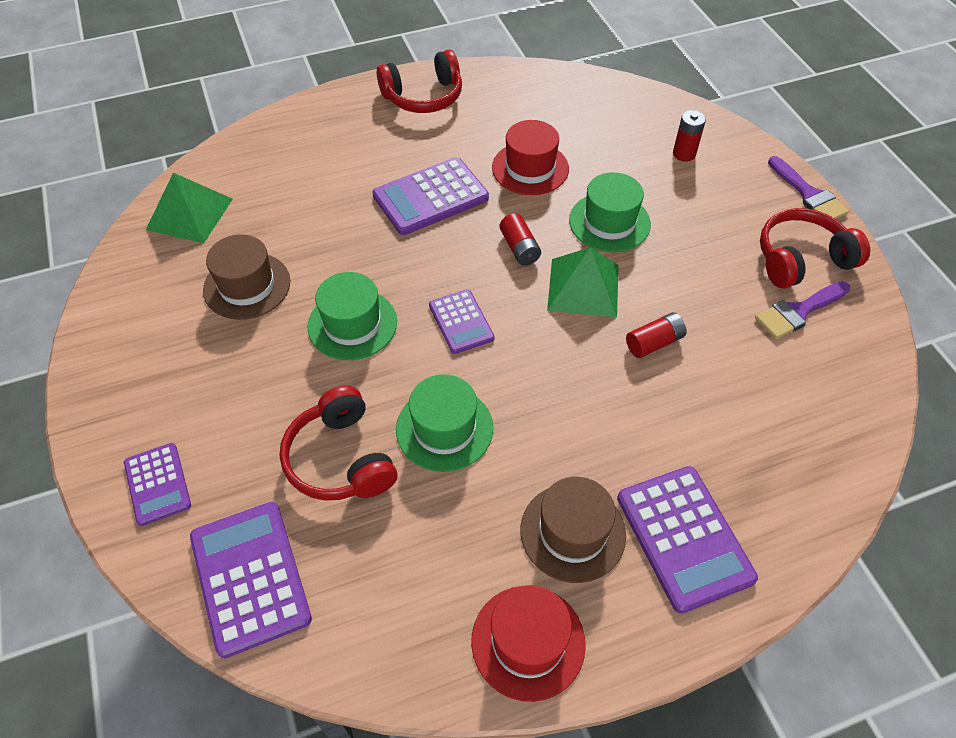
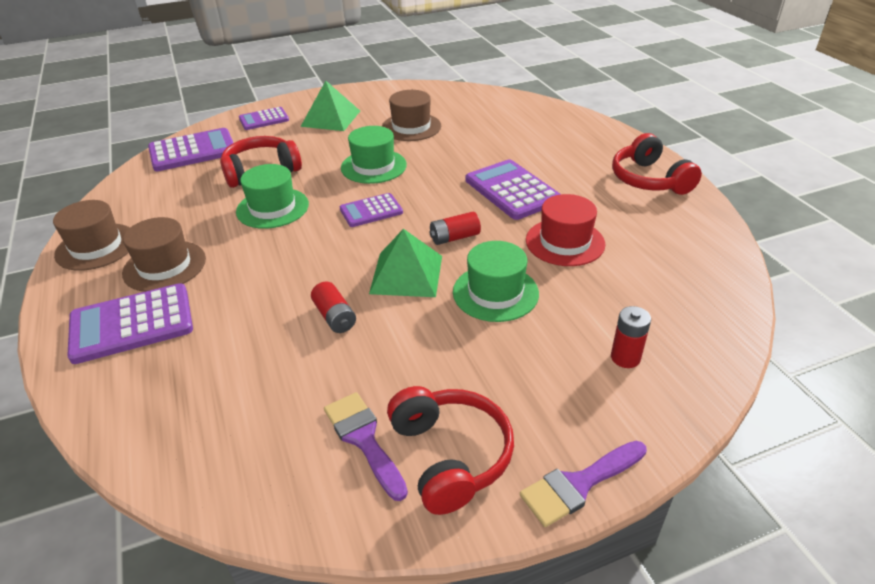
camera: 90 degrees right, 15 degrees down
green pyramid [146,173,233,243] -> green pyramid moved to [301,81,360,131]
red hat [471,585,586,702] -> brown hat [53,200,130,271]

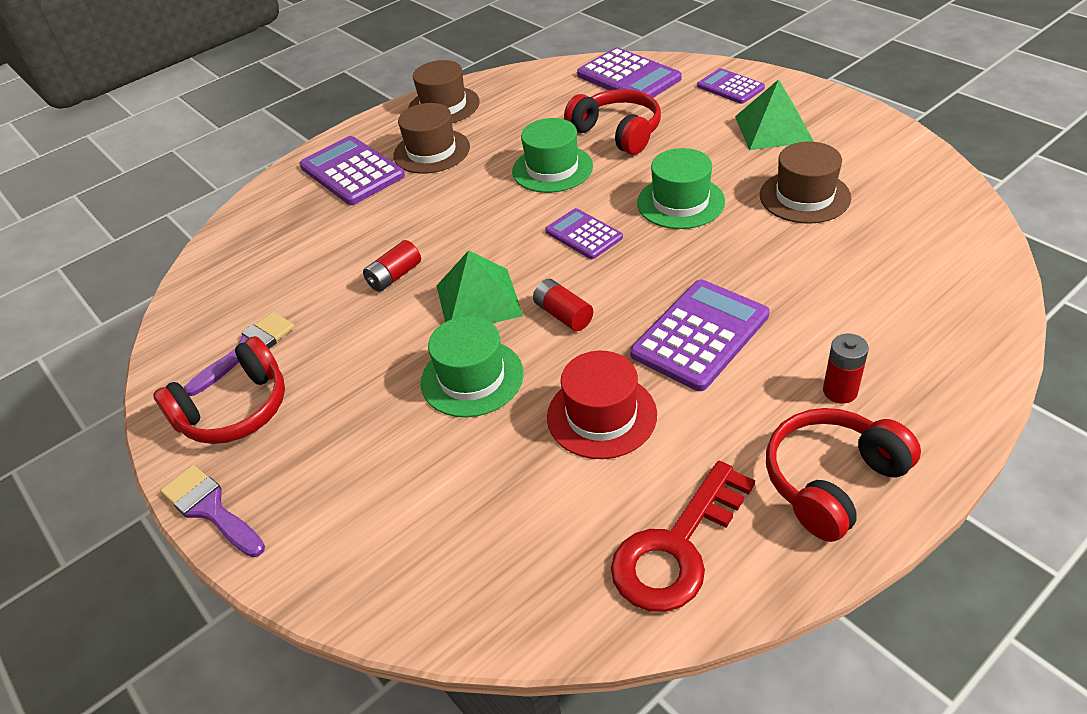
camera: 75 degrees right, 5 degrees up
red battery [611,306,651,368] -> red battery moved to [823,334,869,404]
none -> red key [611,461,755,612]

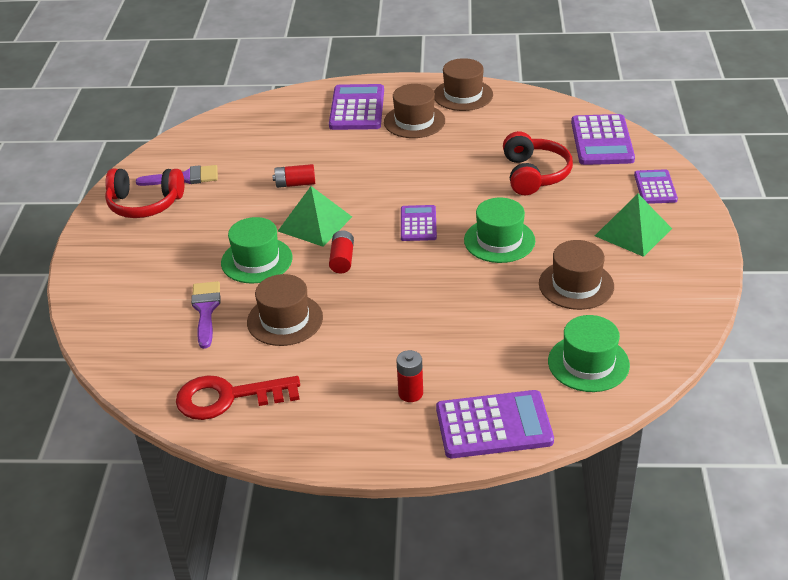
camera: 40 degrees right, 5 degrees down
purple brush [160,465,265,557] -> purple brush moved to [191,281,220,349]
green hat [512,118,593,193] -> green hat moved to [548,315,630,392]
red hat [547,351,657,459] -> brown hat [247,274,323,346]
purple calculator [630,279,770,391] -> purple calculator moved to [436,390,554,458]
red headphones [766,408,921,542] -> none

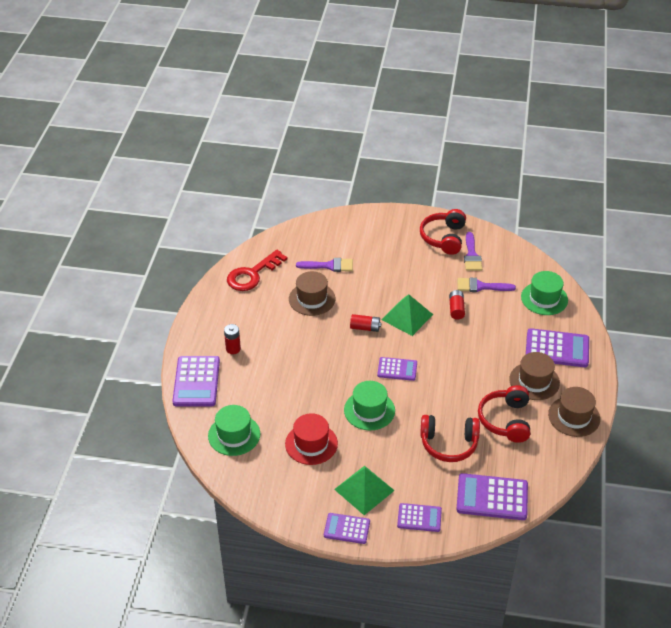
camera: 95 degrees right, 5 degrees up
red key [176,375,300,420] -> red key turned 135 degrees counterclockwise [227,250,288,291]
green hat [221,217,292,284] -> green hat moved to [521,271,568,315]
brown hat [539,240,614,310] -> red hat [285,413,338,465]
none -> purple calculator [324,513,370,544]
none -> purple brush [458,277,516,292]
none -> red headphones [478,385,530,443]

